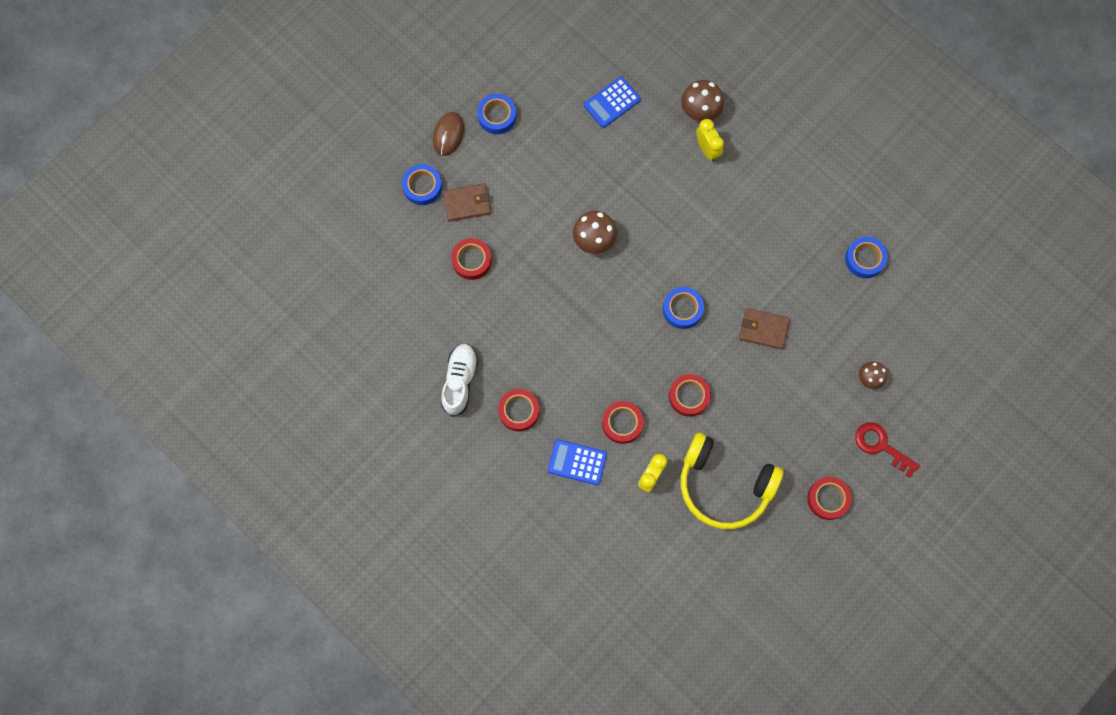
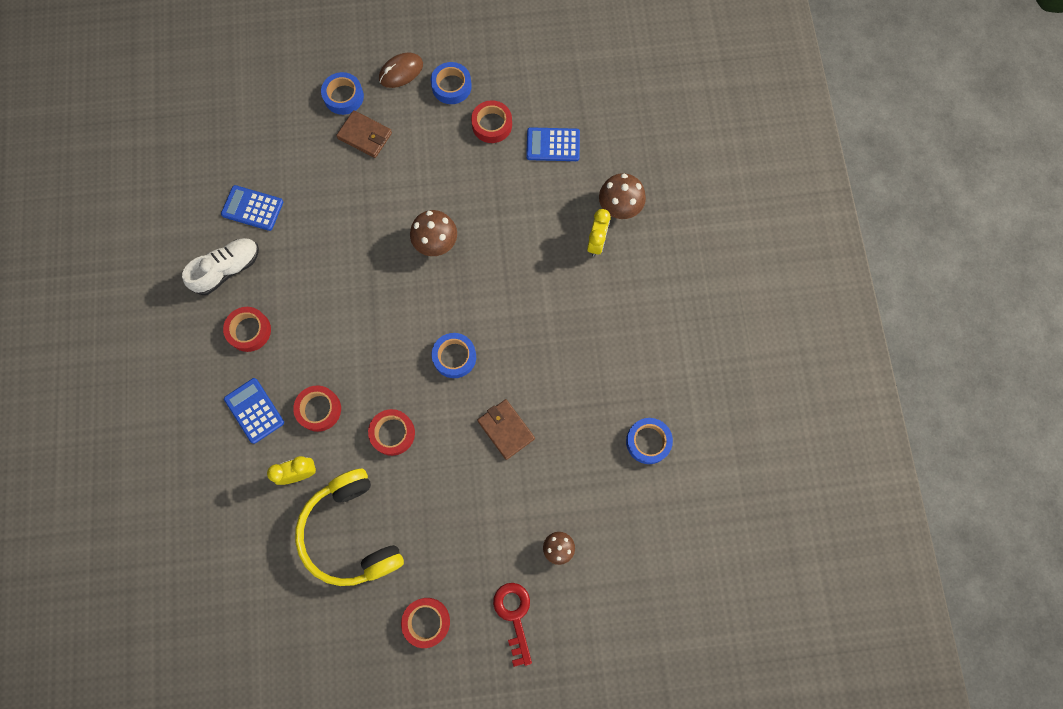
camera: 40 degrees right, 0 degrees up
red tape [451,238,492,280] -> red tape moved to [471,100,512,143]
none -> blue calculator [221,185,283,231]

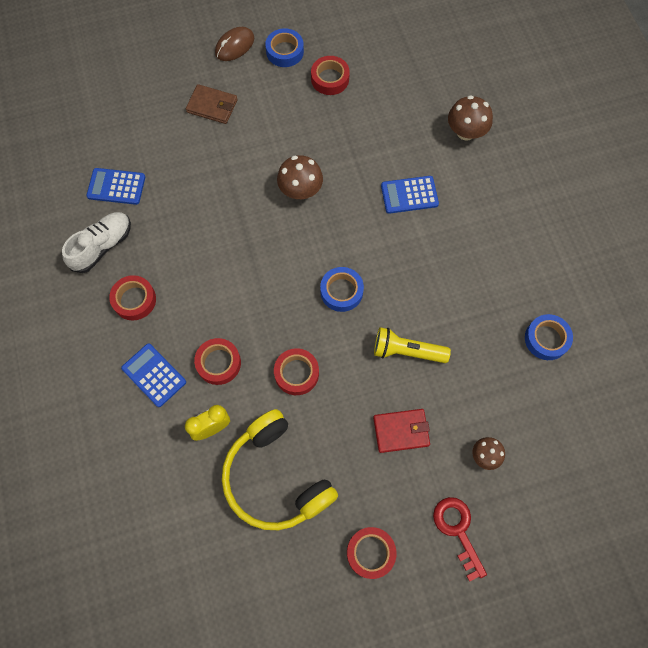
camera: 10 degrees left, 5 degrees down
blue tape [321,72,364,115] -> none
brown wallet [477,399,535,460] -> yellow flashlight [374,327,451,363]
blue calculator [526,127,580,161] -> blue calculator moved to [381,176,439,214]
yellow clock [587,209,610,256] -> none
none -> red wallet [373,409,430,453]

